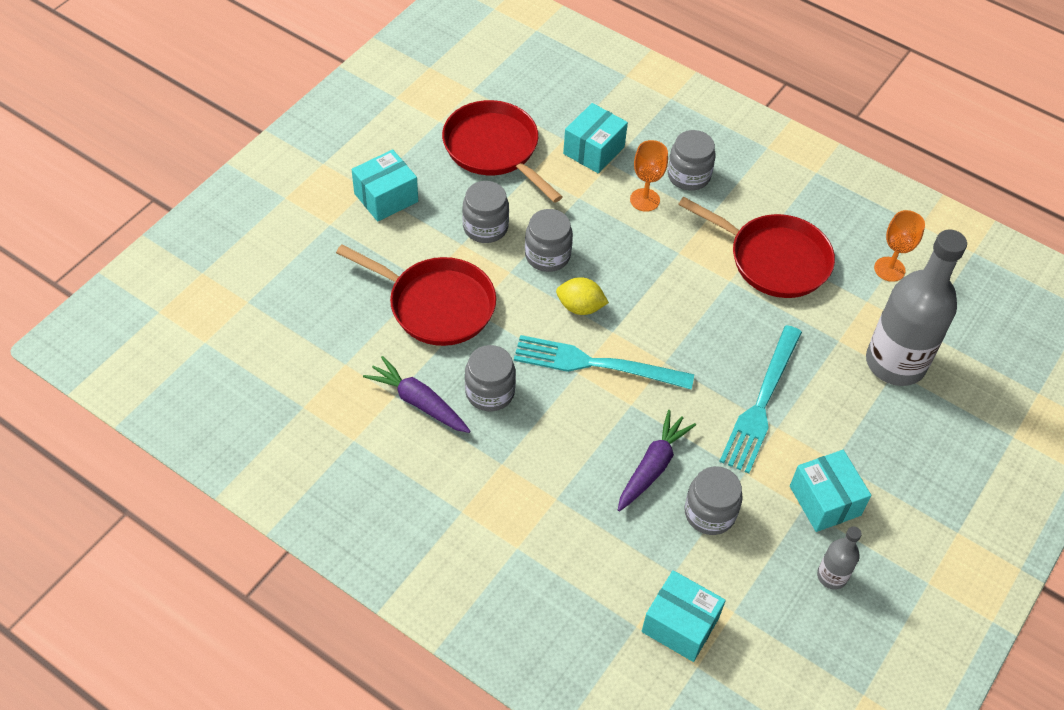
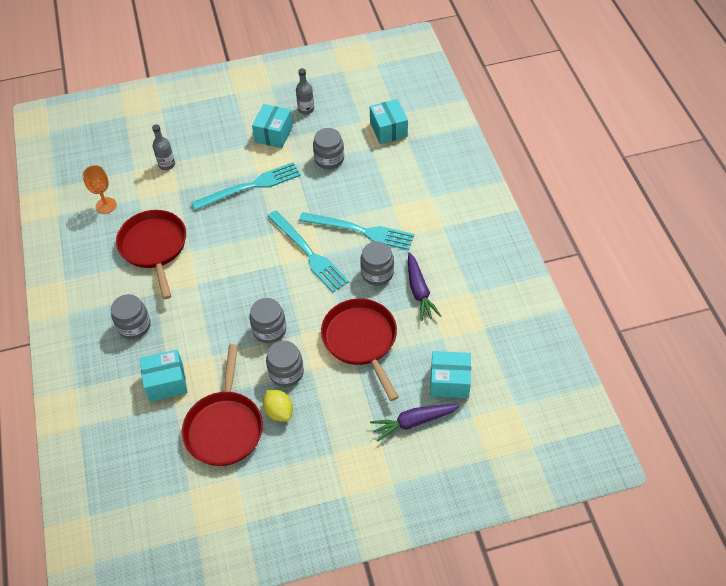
camera: 135 degrees left, 0 degrees up
turquoise box [351,149,418,222] -> turquoise box moved to [430,351,471,398]
yellow lemon [556,277,609,315] -> yellow lemon moved to [263,390,293,421]
purple carrot [618,410,696,511] -> purple carrot moved to [370,404,460,441]
orange goblet [630,140,668,212] -> none
grey bottle [866,229,967,386] -> grey bottle [152,124,175,170], size x0.45
none -> turquoise fork [299,212,414,250]

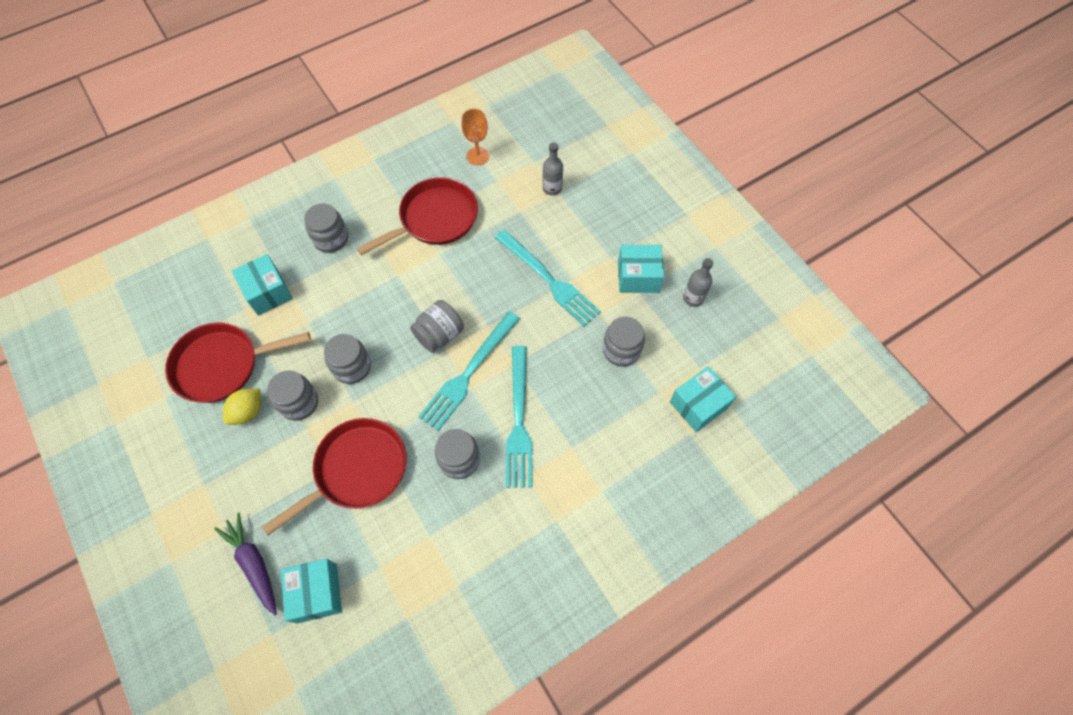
camera: 70 degrees right, 10 degrees up
purple carrot [408,252,441,321] -> none
none -> grey jar [410,300,464,352]

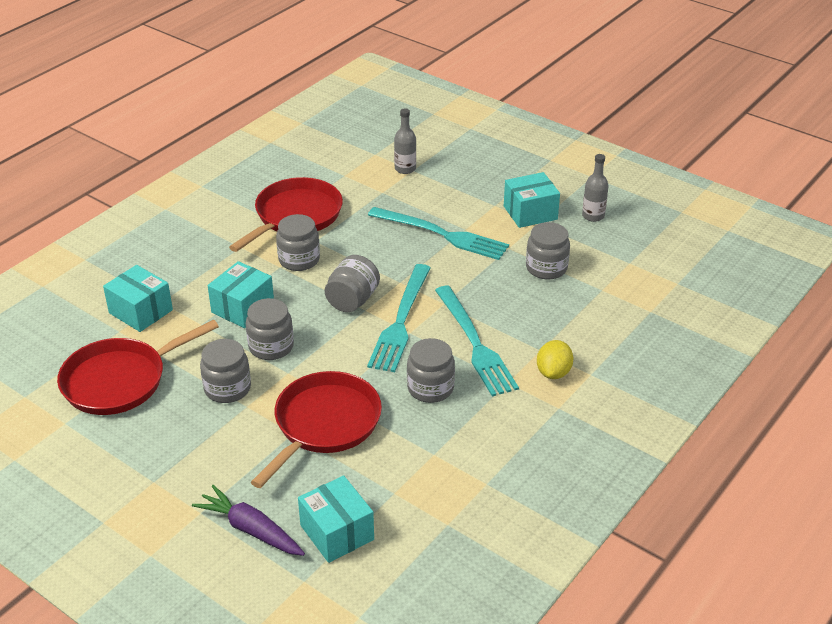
camera: 20 degrees left, 25 degrees down
yellow lemon [223,389,261,425] -> yellow lemon moved to [537,340,573,379]
grey jar [304,203,348,253] -> grey jar moved to [276,214,320,271]
orange goblet [461,109,489,165] -> none
turquoise box [670,366,736,432] -> turquoise box moved to [208,261,274,328]

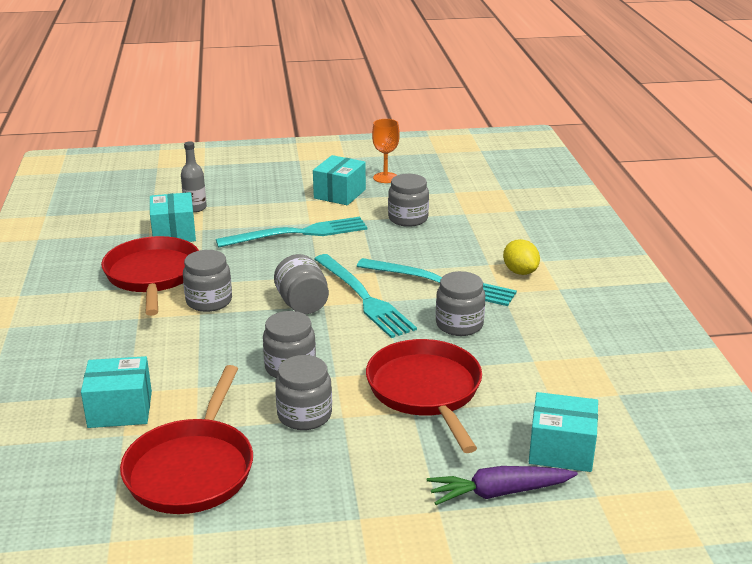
camera: 45 degrees left, 10 degrees down
turquoise box [208,261,274,328] -> turquoise box moved to [150,192,196,242]
grey bottle [582,154,609,222] -> orange goblet [372,119,400,183]

